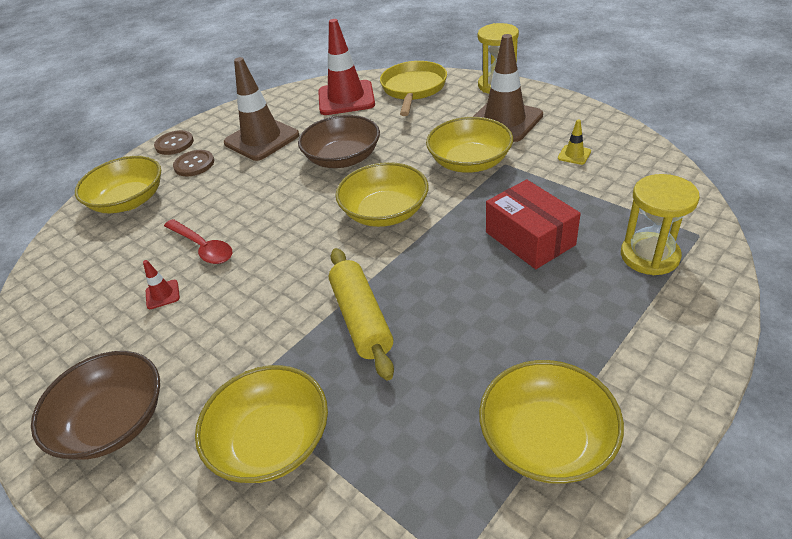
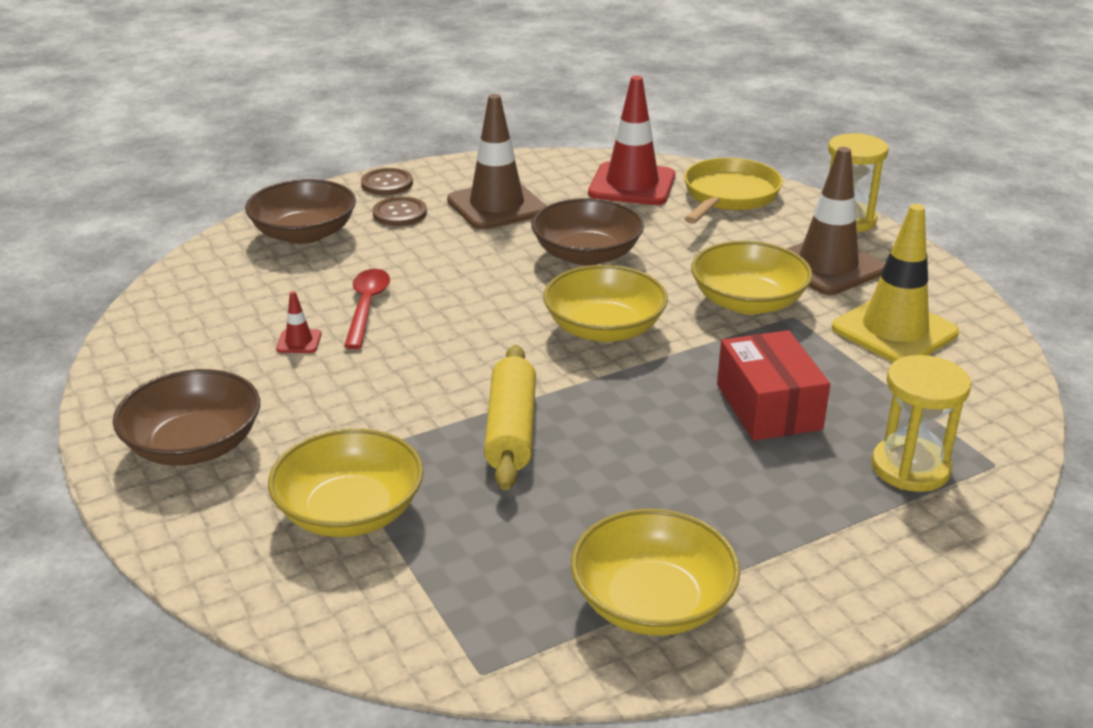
camera: 15 degrees right, 10 degrees down
yellow bowl [75,156,161,213] -> brown bowl [245,179,356,244]
red spoon [164,219,232,264] -> red spoon turned 150 degrees counterclockwise [344,269,390,349]
yellow traffic cone [558,119,591,165] -> yellow traffic cone [832,204,959,362], size x2.43

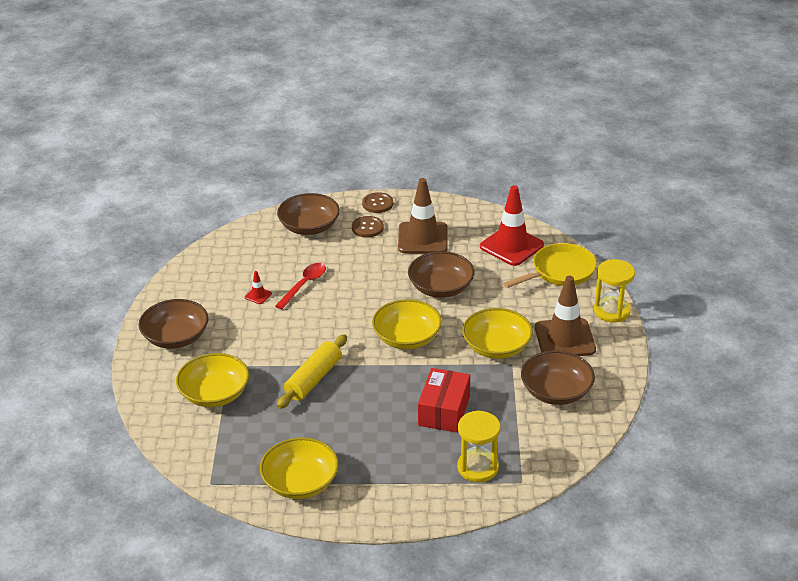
camera: 30 degrees right, 5 degrees up
yellow traffic cone [832,204,959,362] -> brown bowl [521,351,595,405]

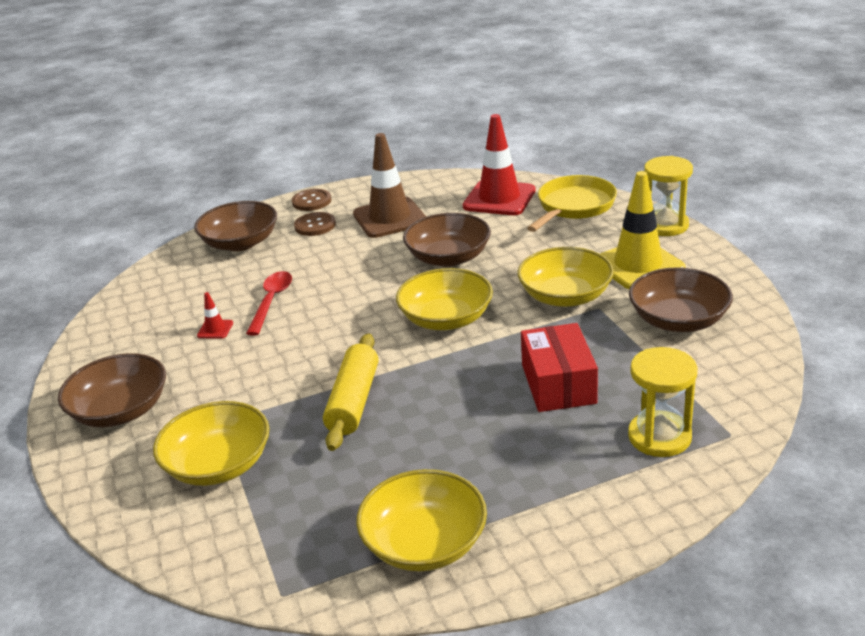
camera: 20 degrees left, 5 degrees down
brown traffic cone [535,276,596,356] -> yellow traffic cone [600,171,685,289]

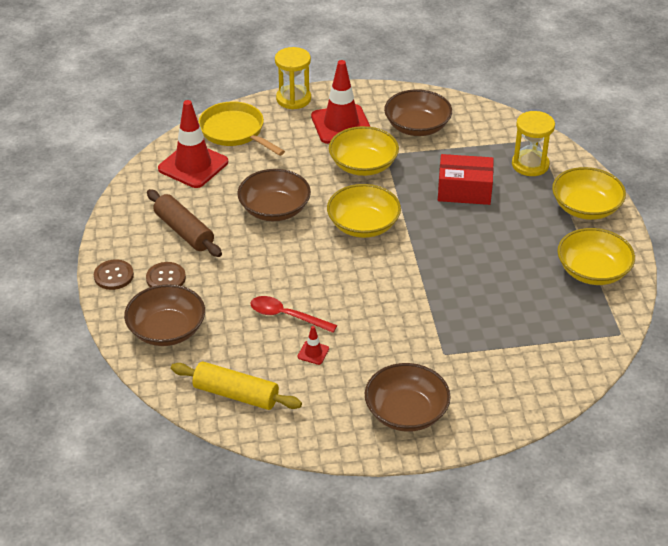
camera: 80 degrees left, 10 degrees up
yellow bowl [153,401,270,486] -> yellow bowl moved to [552,167,626,220]
yellow rolling pin [323,333,378,451] -> yellow rolling pin moved to [171,362,302,410]
brown traffic cone [353,133,426,238] -> brown rolling pin [147,189,222,257]
yellow traffic cone [600,171,685,289] -> red traffic cone [311,60,370,144]

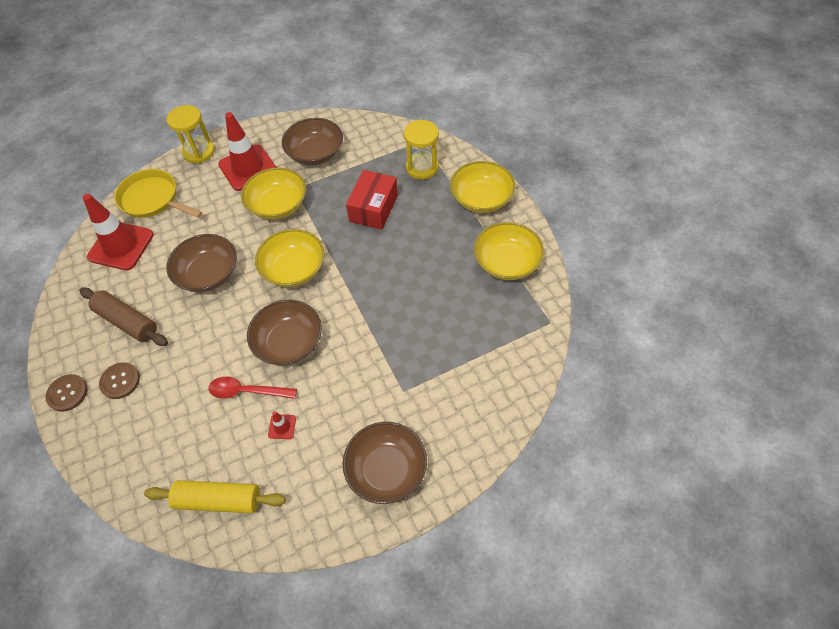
camera: 15 degrees left, 15 degrees up
brown bowl [124,284,205,346] -> brown bowl moved to [247,300,322,365]
red box [438,154,494,205] -> red box turned 60 degrees counterclockwise [346,170,398,230]

